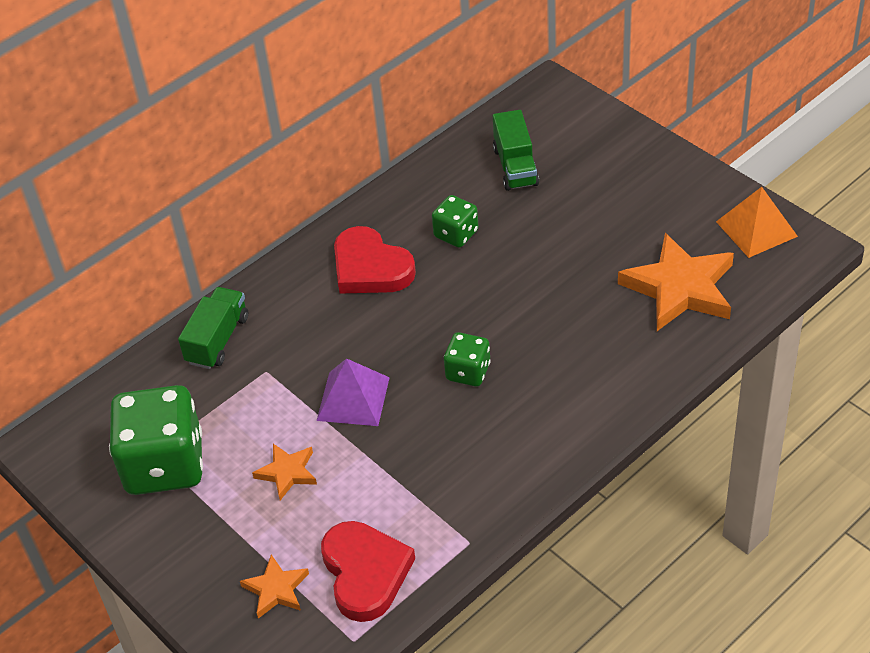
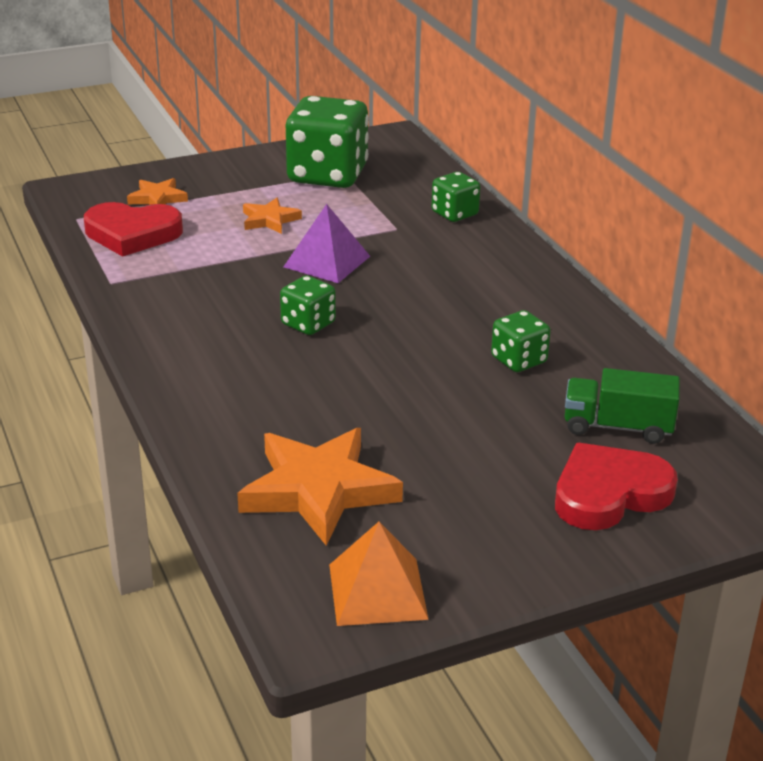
camera: 105 degrees right, 15 degrees down
green truck [178,287,248,369] -> green dice [432,172,480,222]
red heart [334,226,416,294] -> red heart moved to [555,443,678,530]

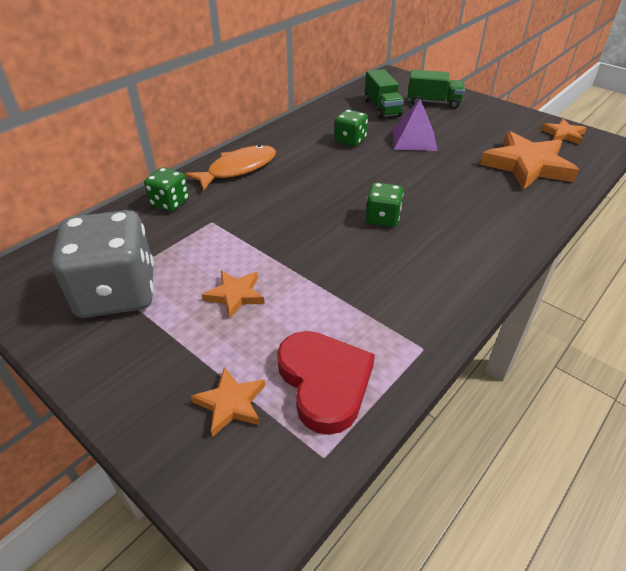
camera: 115 degrees left, 10 degrees up
purple pyramid [283,204,370,283] -> purple pyramid moved to [392,99,438,151]
green dice [286,96,369,188] -> grey dice [52,210,154,318]
orange pyramid [329,522,429,626] -> orange star [541,119,586,145]
red heart [555,443,678,530] -> green truck [407,70,465,109]
none -> orange fish [185,145,276,191]

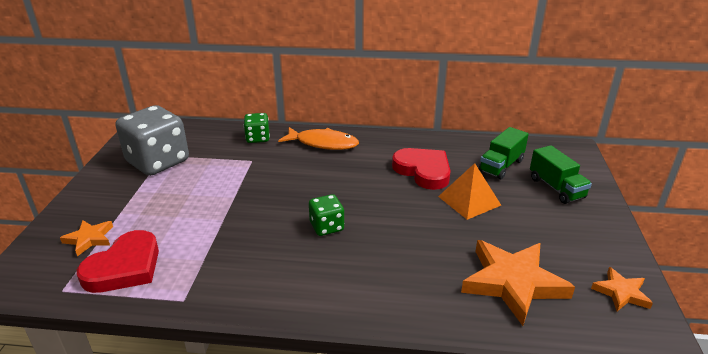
camera: 55 degrees right, 10 degrees down
orange star [202,271,265,318] -> none
green dice [334,109,368,147] -> red heart [392,148,451,190]
purple pyramid [392,99,438,151] -> orange pyramid [438,163,501,220]

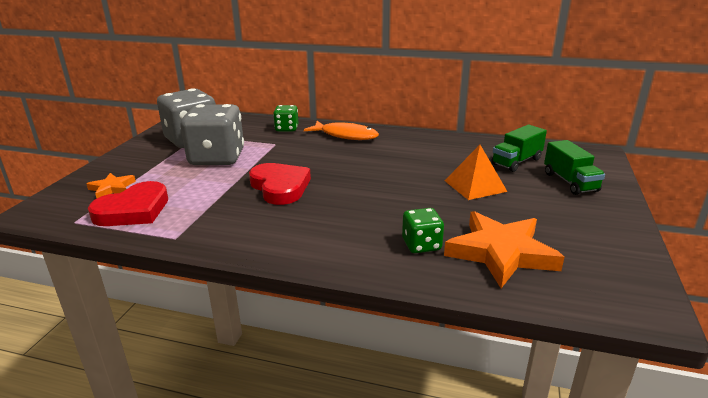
camera: 10 degrees right, 5 degrees down
green dice [309,194,344,236] -> green dice moved to [402,208,444,253]
red heart [392,148,451,190] -> red heart moved to [249,163,311,205]
orange star [591,267,653,312] -> none
none -> grey dice [180,104,244,165]

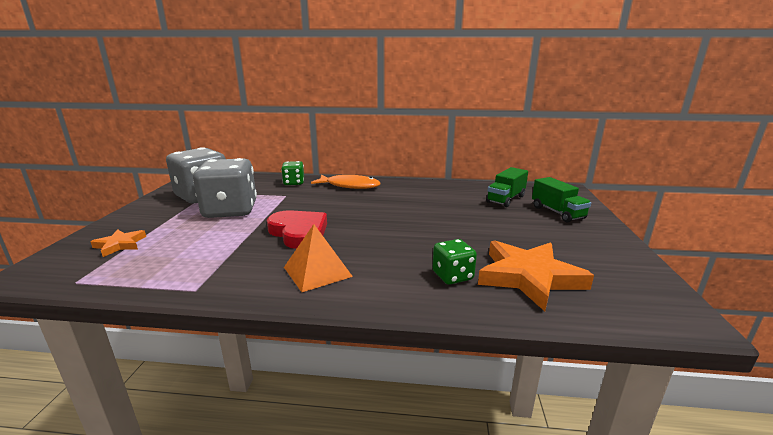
camera: 10 degrees left, 5 degrees down
red heart [88,181,168,226] -> none
orange pyramid [444,145,508,200] -> orange pyramid moved to [284,224,353,292]

